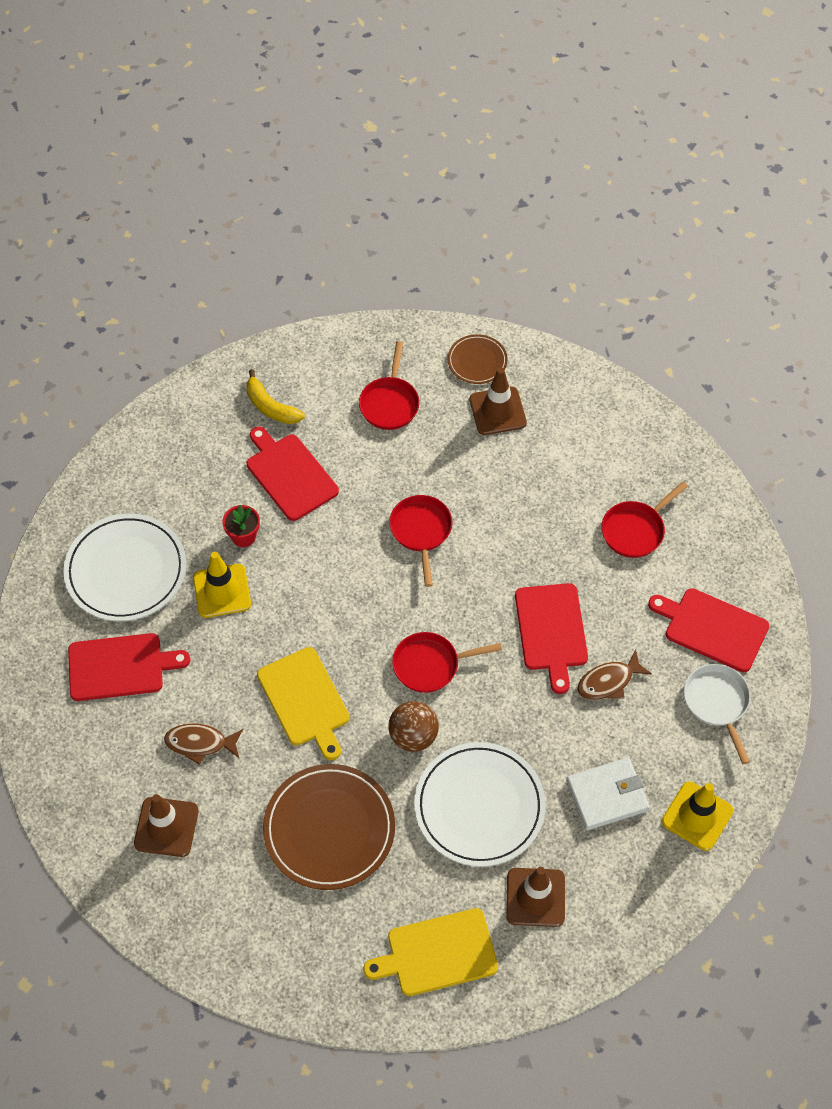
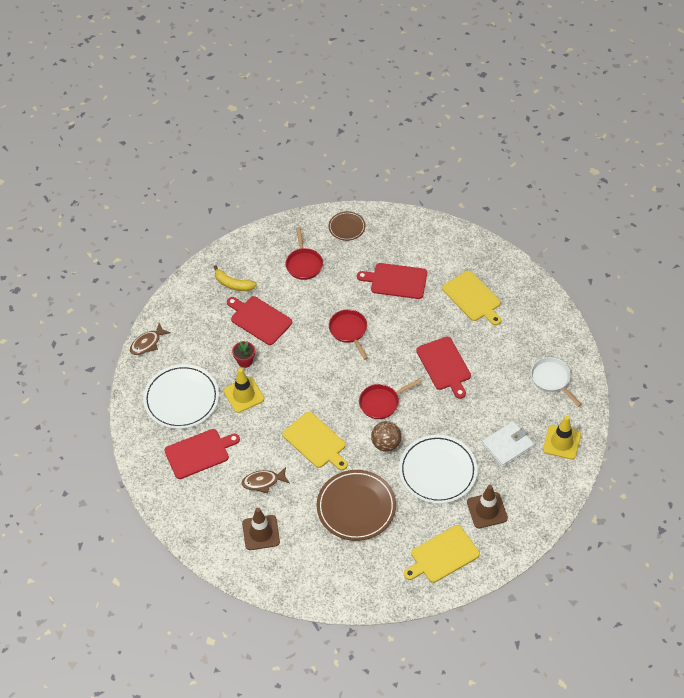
camera: 15 degrees left, 5 degrees down
brown traffic cone [470,368,527,435] -> none
brown fish [577,650,652,700] -> brown fish moved to [130,323,171,355]
red pan [601,482,688,558] -> yellow cutting board [442,270,501,325]
red cutting board [648,588,769,672] -> red cutting board moved to [357,263,427,299]

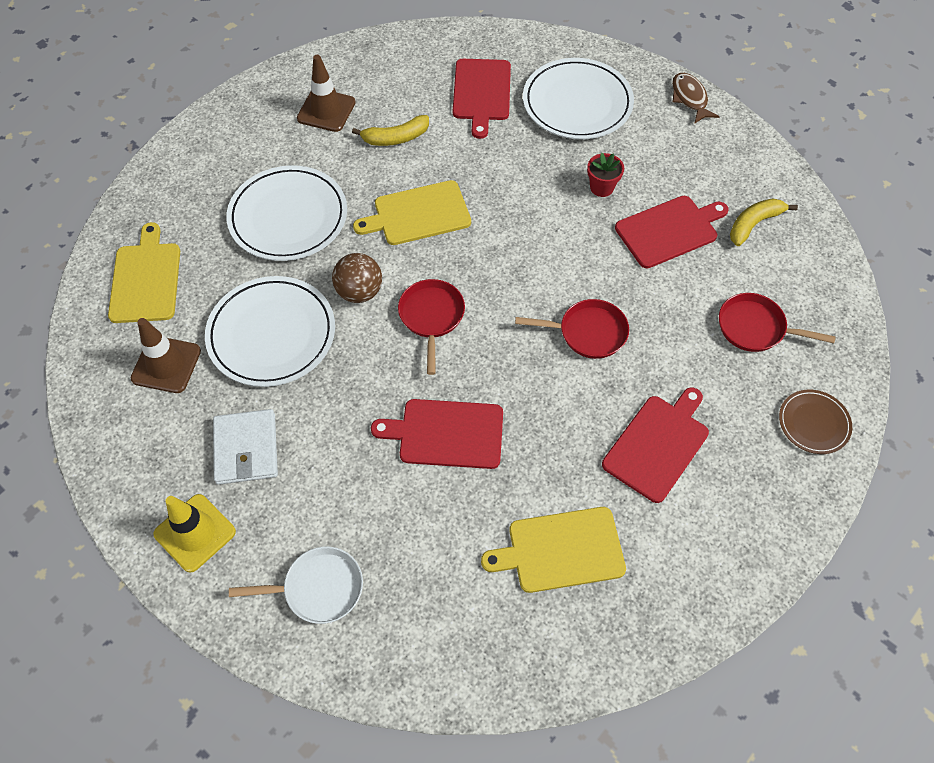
camera: 115 degrees right, 5 degrees up
yellow traffic cone [224,368,264,413] -> none
brown fish [241,467,290,493] -> yellow banana [352,115,429,146]
brown plate [317,470,396,541] -> white plate [226,165,347,261]

